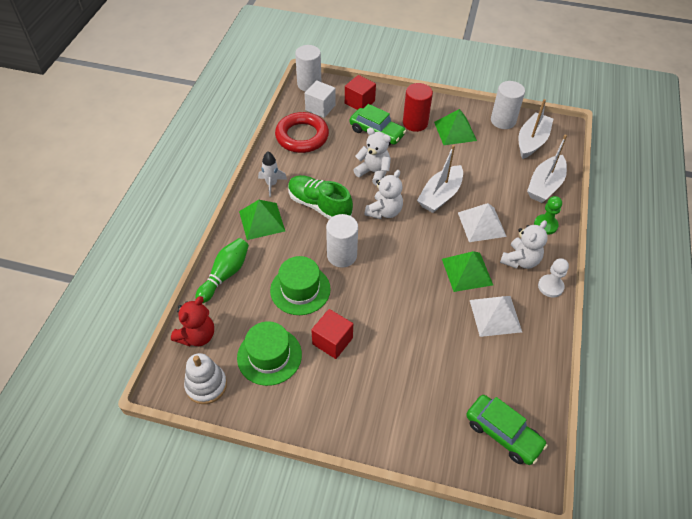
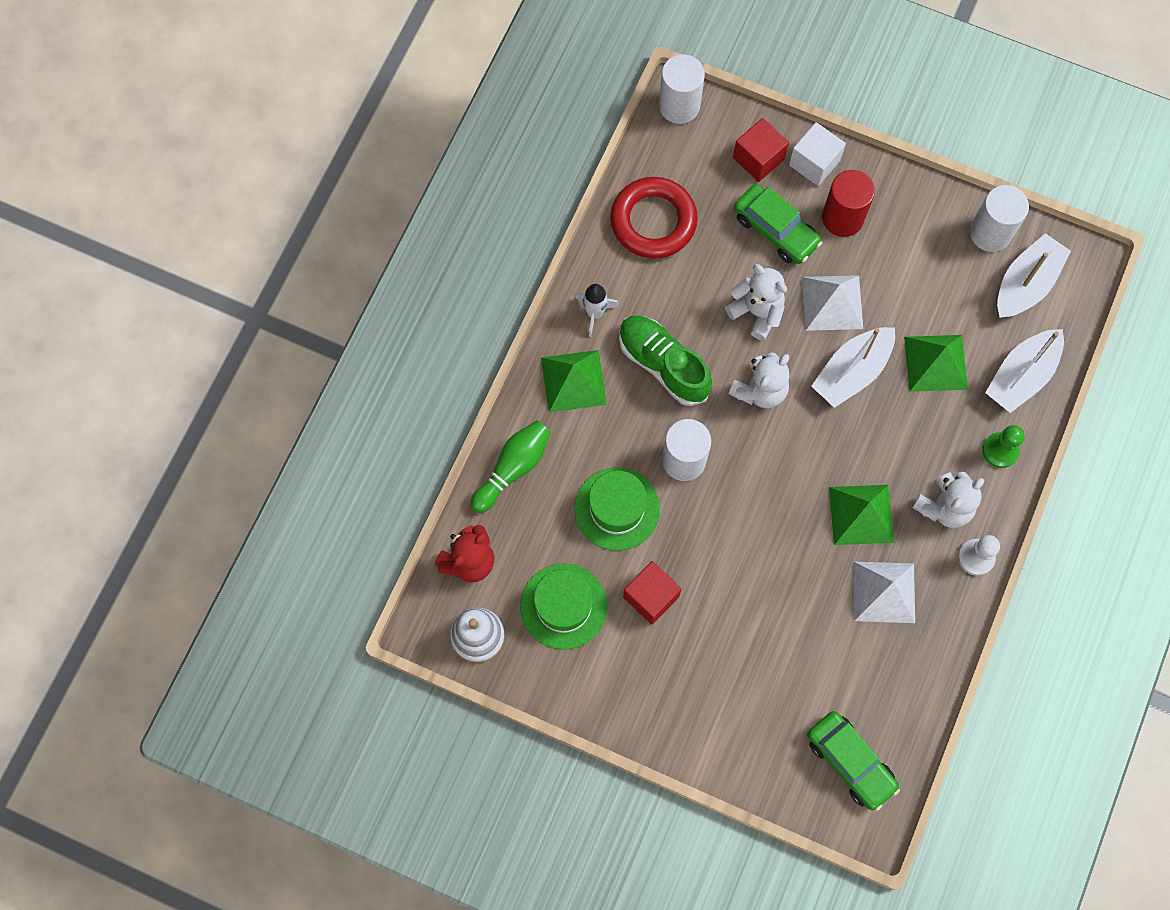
camera: 10 degrees right, 20 degrees up
white cube [305,80,336,118] -> white cube moved to [789,122,846,186]
green pyramid [434,109,477,145] -> green pyramid moved to [904,335,968,392]
white pyramid [458,203,507,242] -> white pyramid moved to [802,275,863,331]

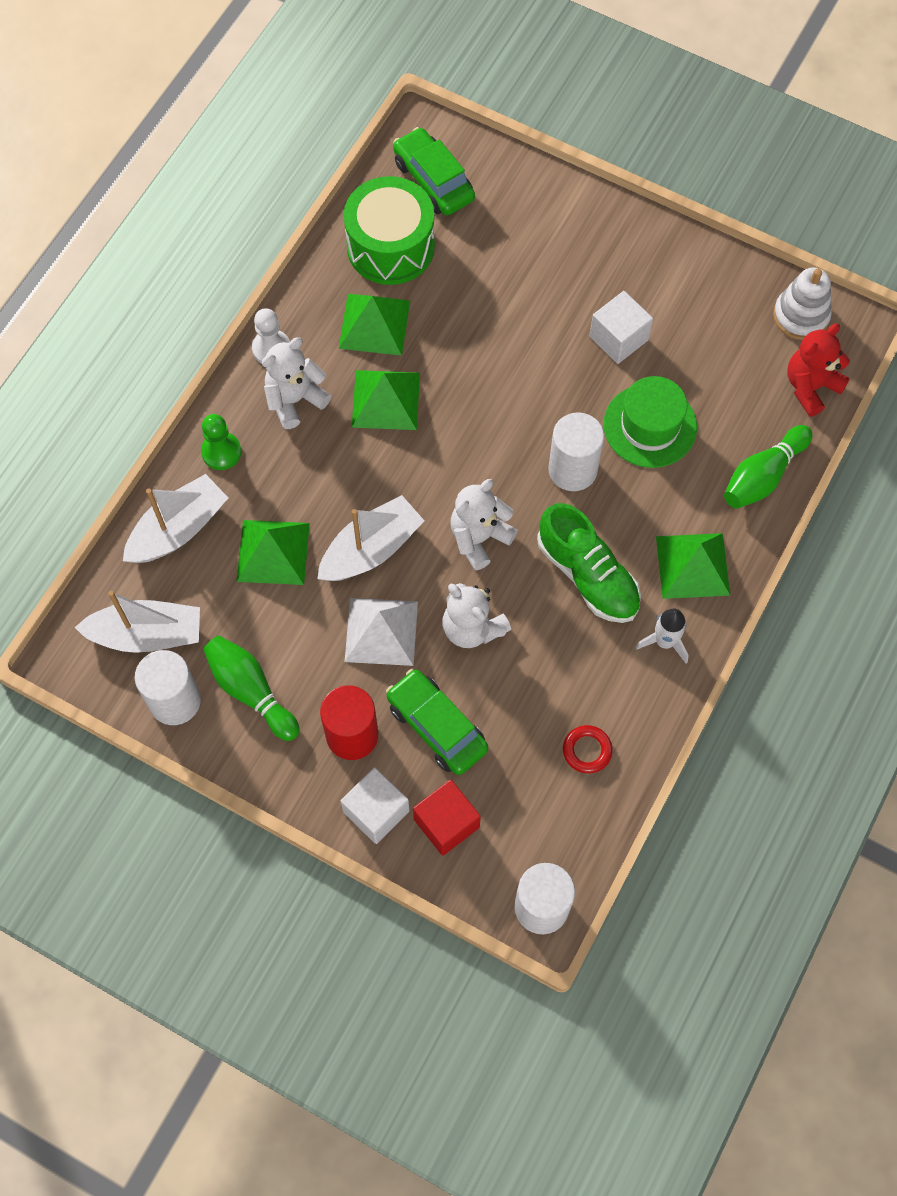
camera: 175 degrees left, 5 degrees down
green hat [520,563,607,650] -> none
red ring [610,177,698,259] -> red ring [563,725,613,773], size x0.46
red cube [623,561,682,624] -> white cube [590,291,653,364]
white pyramid [854,561,915,623] -> green pyramid [339,294,410,356]
white boat [997,233,1071,318] -> white boat turned 135 degrees counterclockwise [75,591,200,653]
none -> green bowling pin [203,636,300,741]
none -> green drum [344,176,435,285]

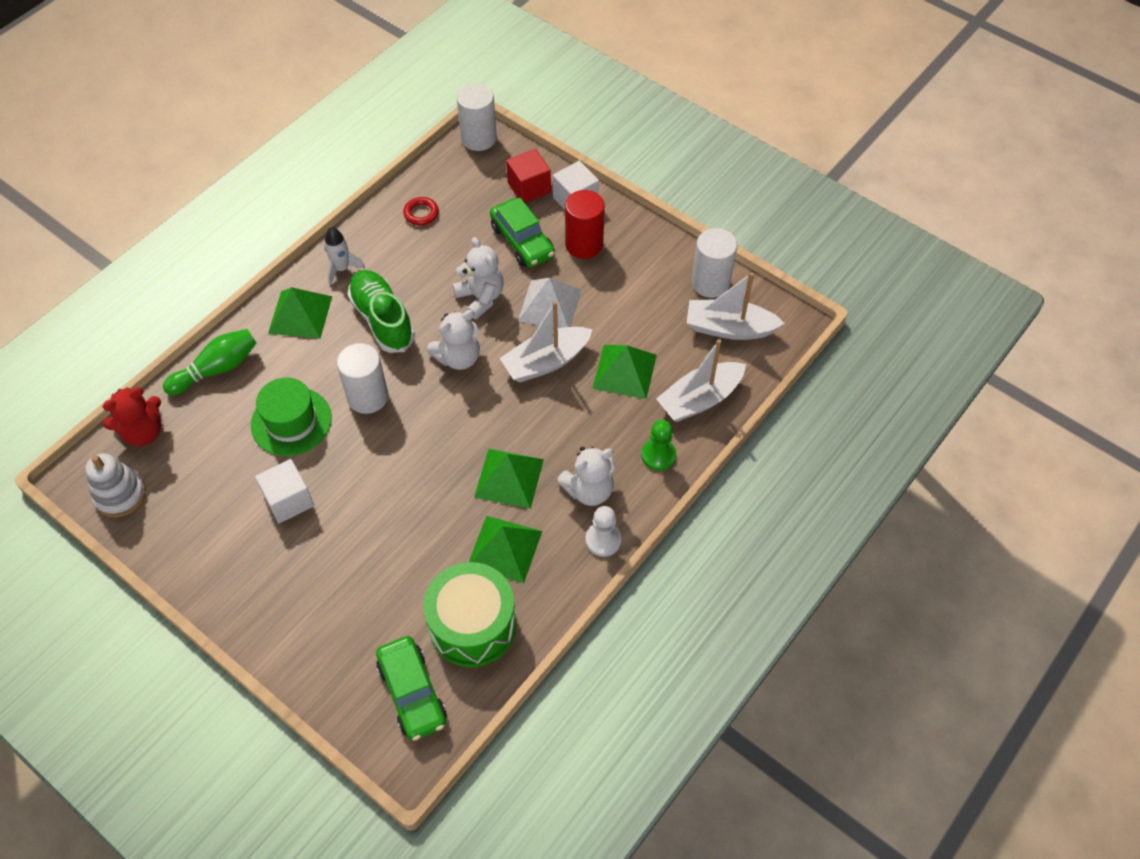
camera: 170 degrees left, 10 degrees down
green bowling pin [203,636,300,741] -> none

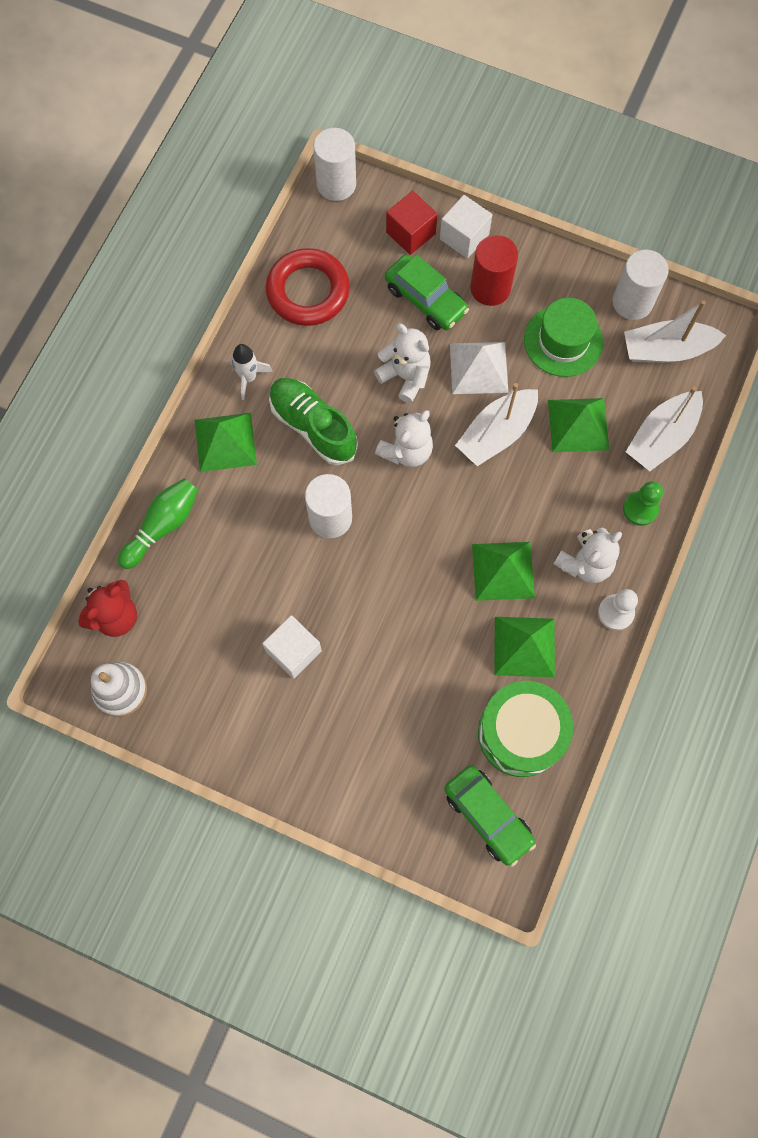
camera: 15 degrees left, 15 degrees up
green hat [251,378,332,456] -> green hat moved to [524,298,603,377]
red ring [403,197,439,226] -> red ring [266,248,350,326], size x2.18

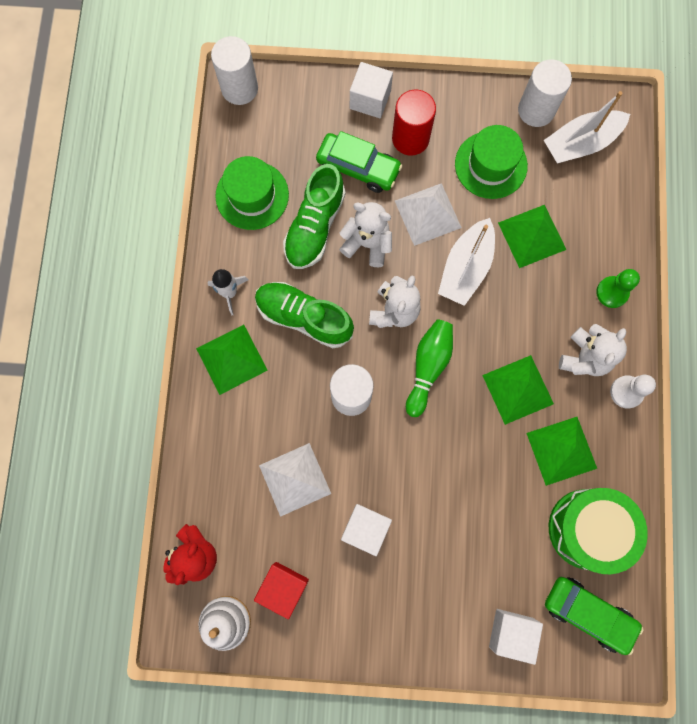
camera: 20 degrees left, 5 degrees up
green bowling pin [117,478,198,569] -> green bowling pin moved to [406,319,453,417]
red ring [266,248,350,326] -> green hat [215,156,289,230]
red cube [386,191,437,255] -> red cube moved to [254,562,309,619]
white boat [626,387,703,471] -> none
none -> white pyramid [259,443,331,517]
none -> green shoe [283,164,346,269]
none -> white cube [489,609,543,665]

